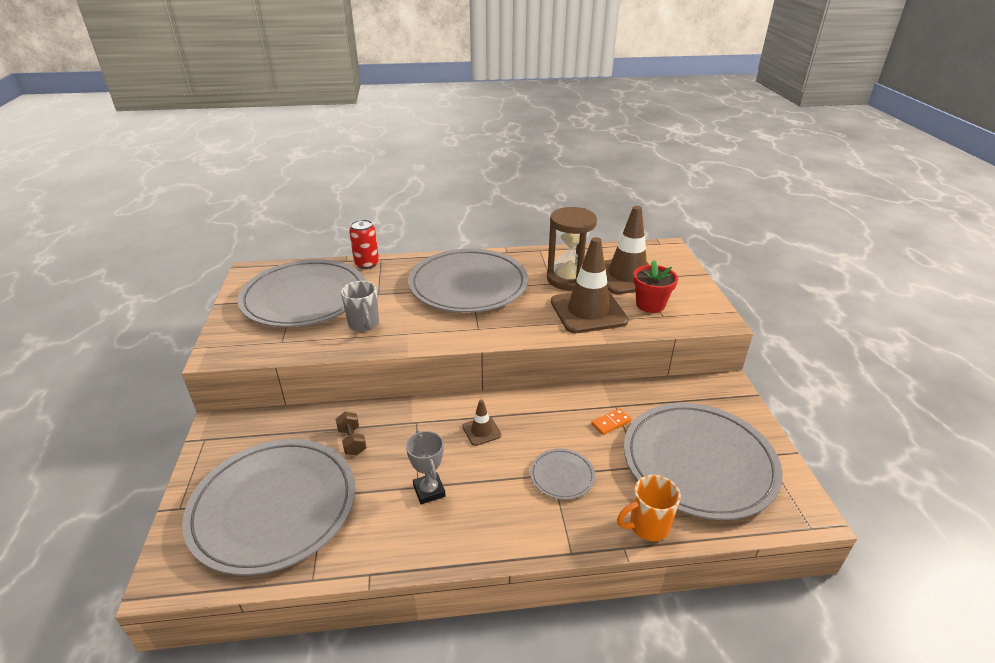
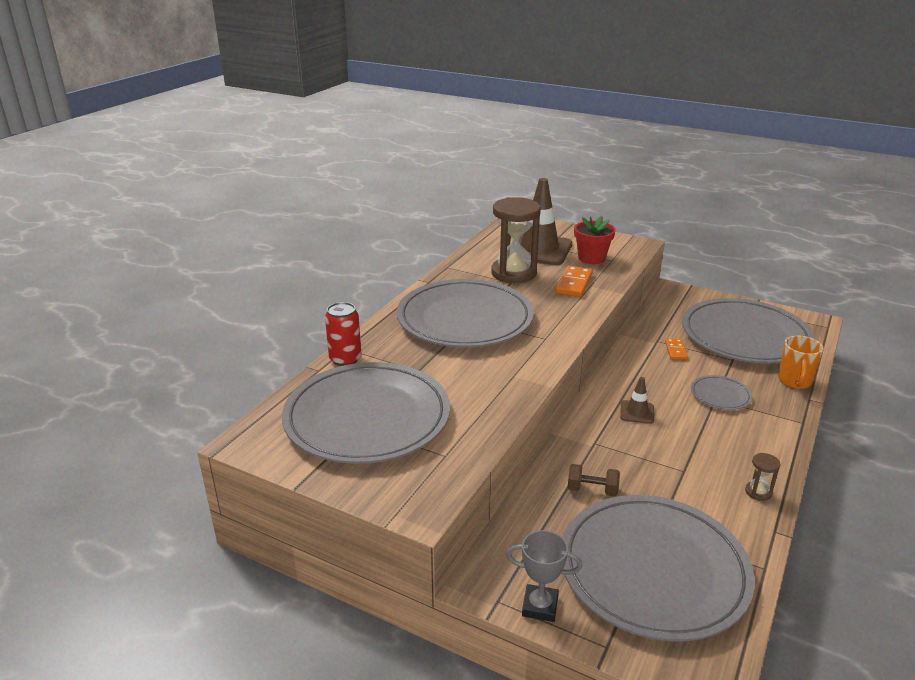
camera: 55 degrees left, 5 degrees down
grey mug [341,281,379,332] -> none
grey trophy [406,430,446,504] -> grey trophy moved to [506,530,582,622]
brown traffic cone [551,237,629,333] -> orange domino [555,266,593,297]
none -> brown hourglass [745,453,781,501]

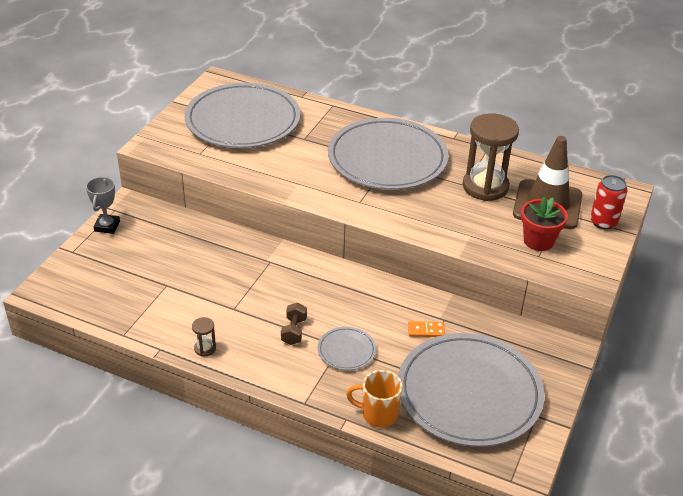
camera: 85 degrees right, 10 degrees up
red can [325,302,361,366] -> red can moved to [590,175,627,230]
orange domino [555,266,593,297] -> none
grey plate [563,495,755,641] -> none
brown dumbbell [567,464,620,496] -> brown dumbbell moved to [281,303,307,345]
brown traffic cone [620,377,654,424] -> none

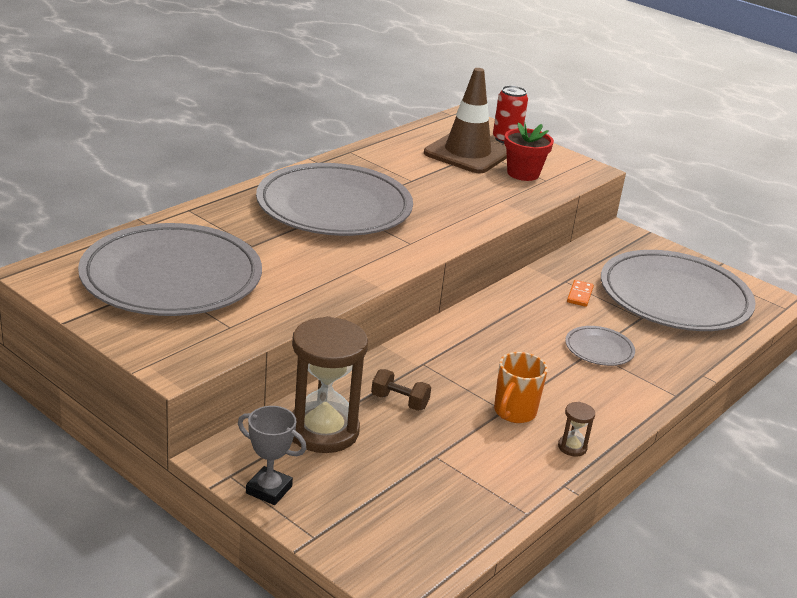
camera: 75 degrees left, 10 degrees down
brown dumbbell [281,303,307,345] -> brown dumbbell moved to [371,369,431,411]
orange mug [346,370,402,428] -> orange mug moved to [494,352,548,423]
brown hourglass [463,113,519,201] -> brown hourglass moved to [292,316,368,453]

